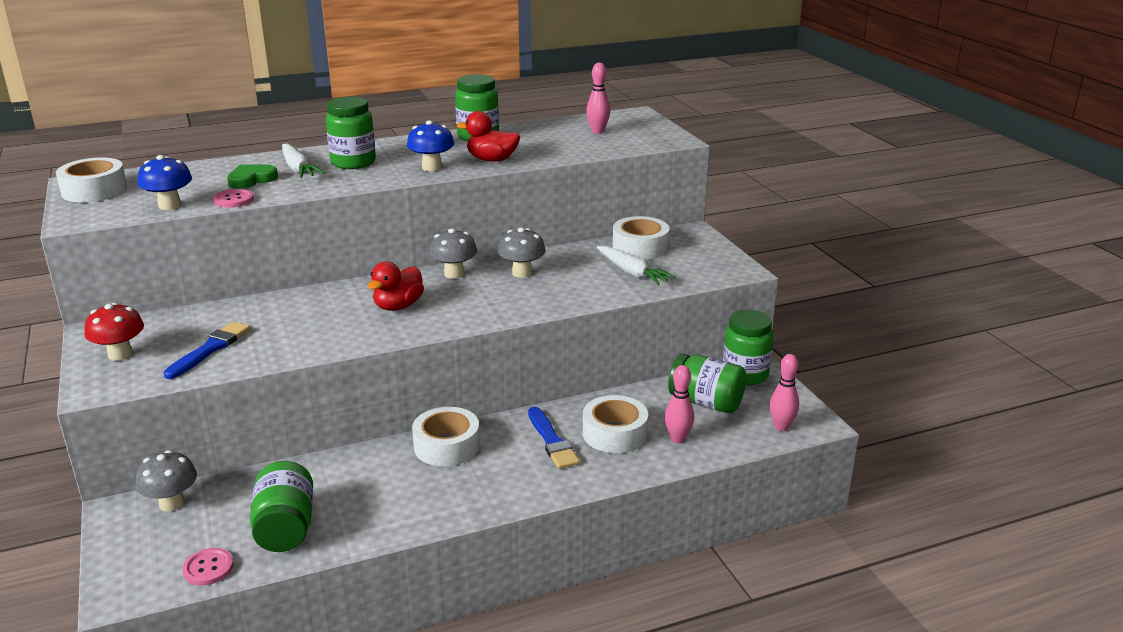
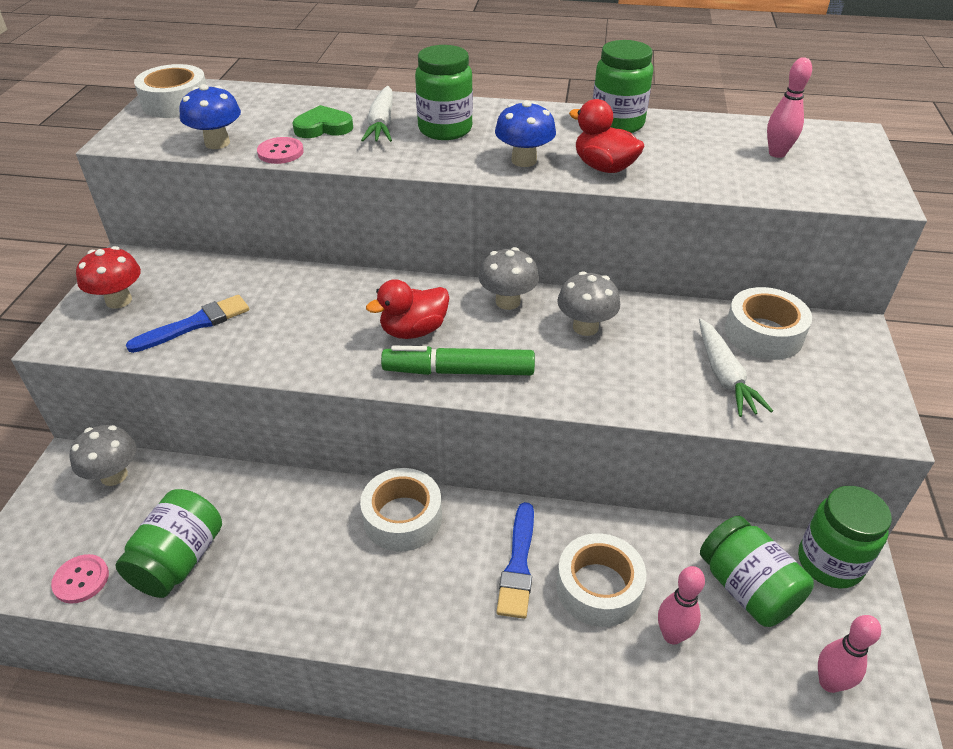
camera: 30 degrees right, 15 degrees up
none -> green marker [381,345,535,375]

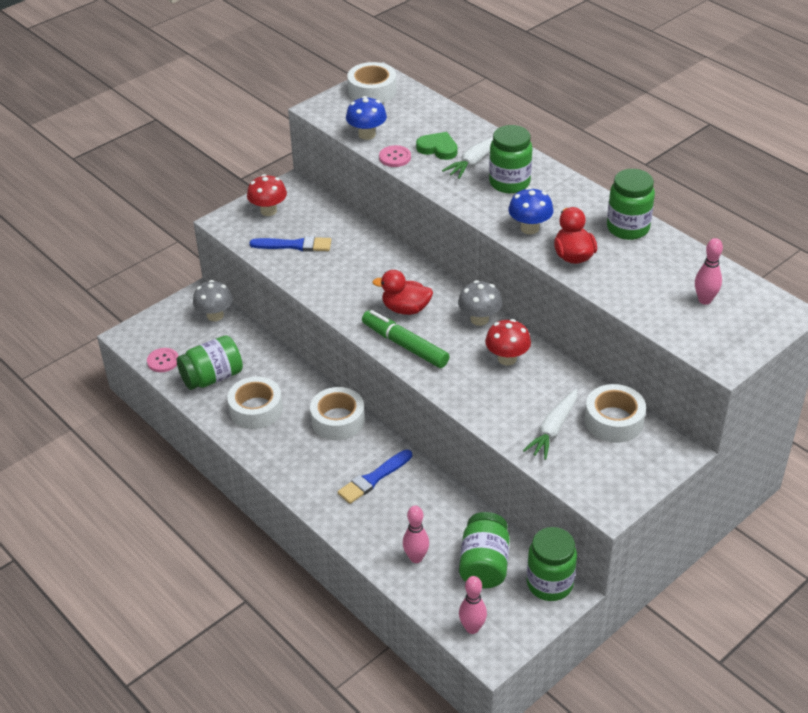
camera: 40 degrees right, 0 degrees up
white tape [556,533,646,627] -> white tape moved to [227,377,283,429]
grey mushroom [557,271,620,336] -> red mushroom [485,319,531,365]

